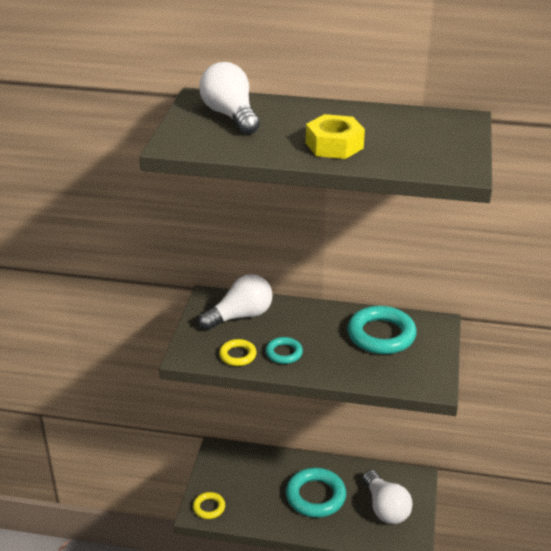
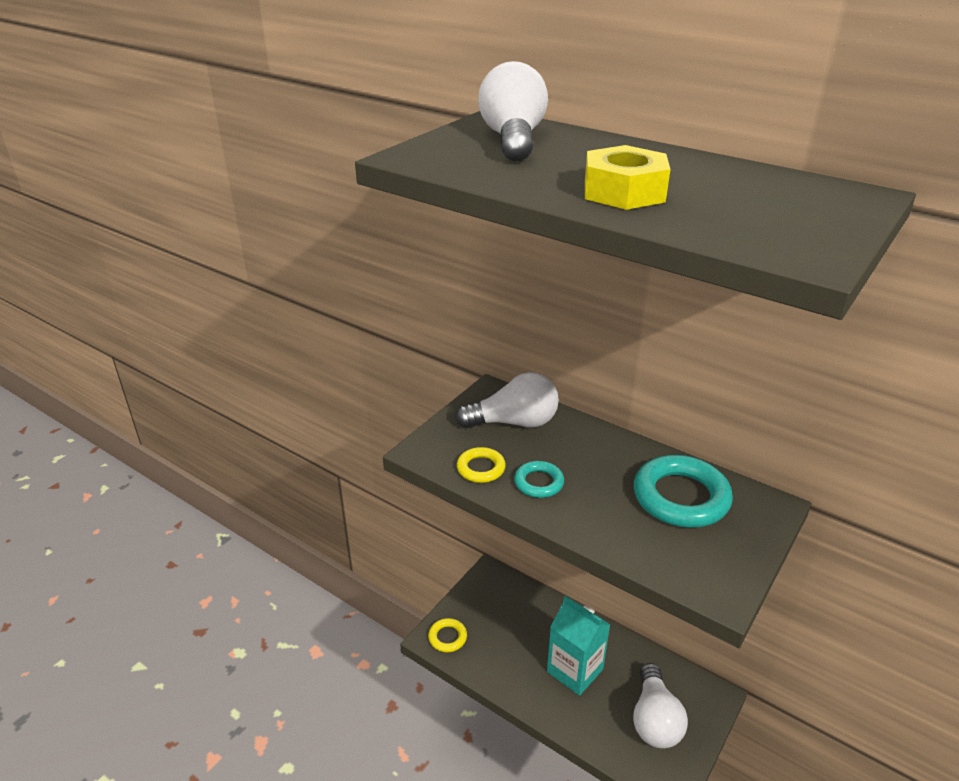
camera: 25 degrees right, 0 degrees up
turquoise ring [286,468,346,517] -> turquoise carton [547,596,610,696]

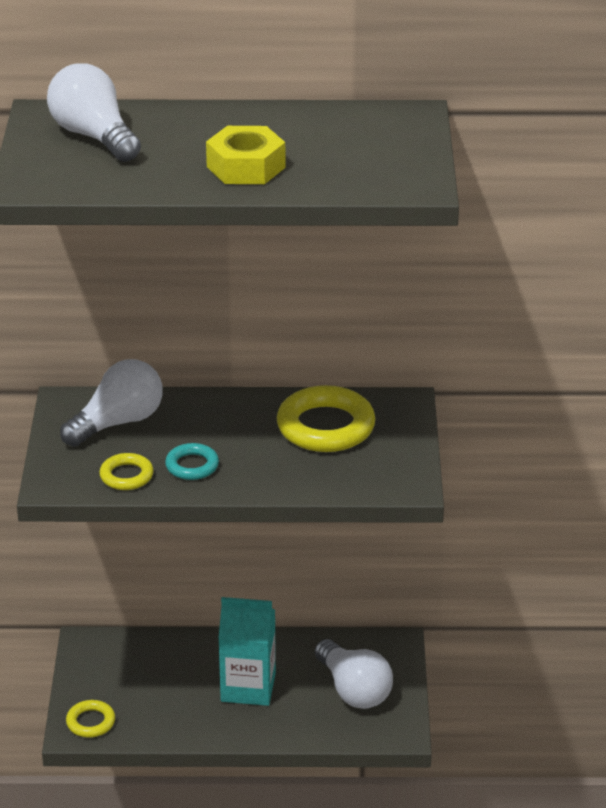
camera: 35 degrees left, 0 degrees up
turquoise ring [634,455,733,528] -> yellow ring [277,385,375,452]

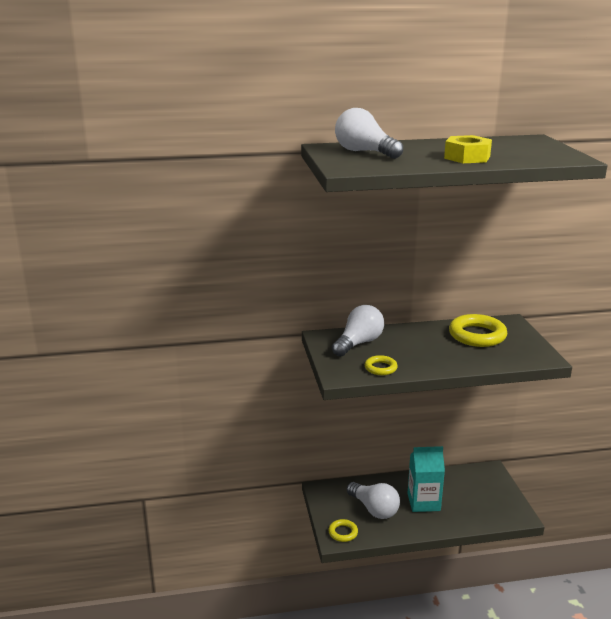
camera: 10 degrees left, 10 degrees down
turquoise ring [165,443,219,480] -> none
white light bulb [315,639,393,709] -> white light bulb moved to [347,482,400,519]

